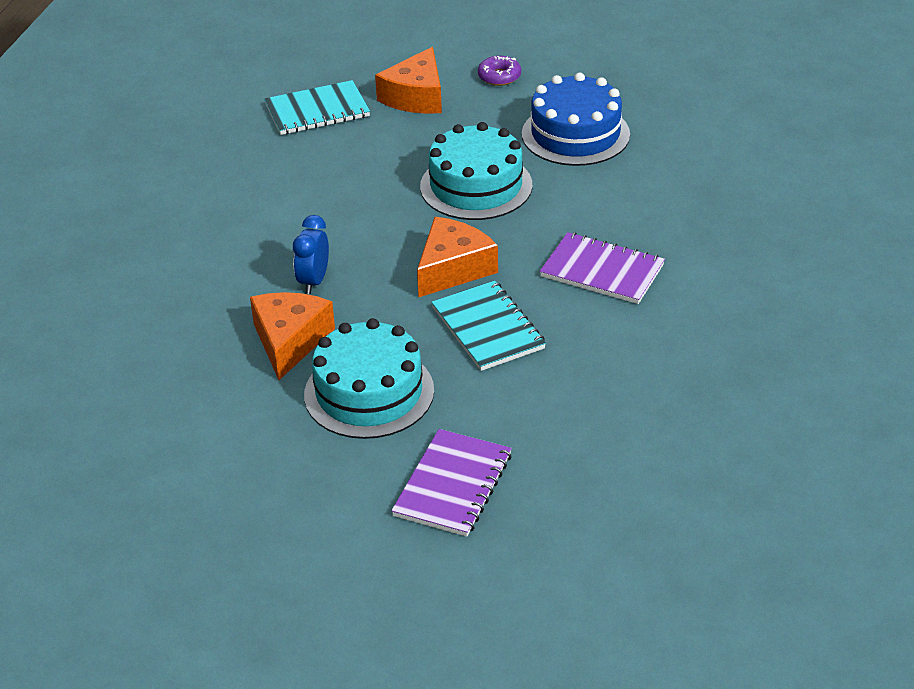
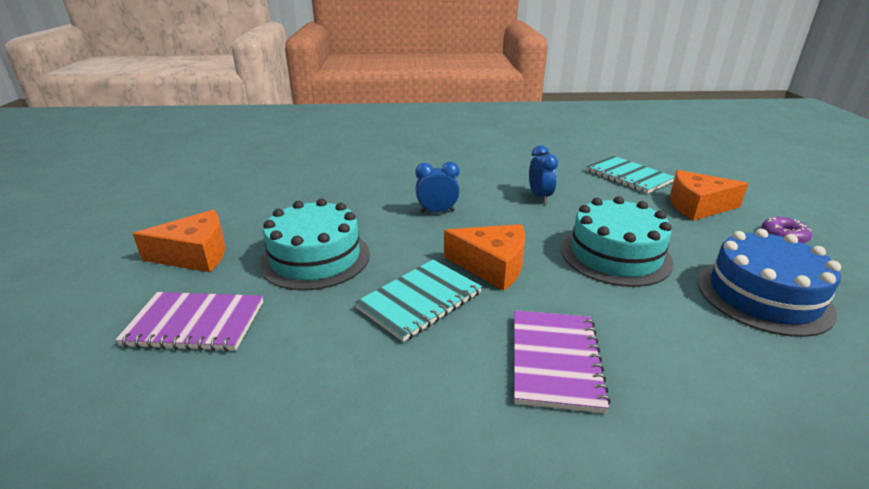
camera: 70 degrees right, 10 degrees down
orange cheese [250,292,335,380] -> orange cheese moved to [133,210,226,272]
none -> blue clock [529,145,558,204]

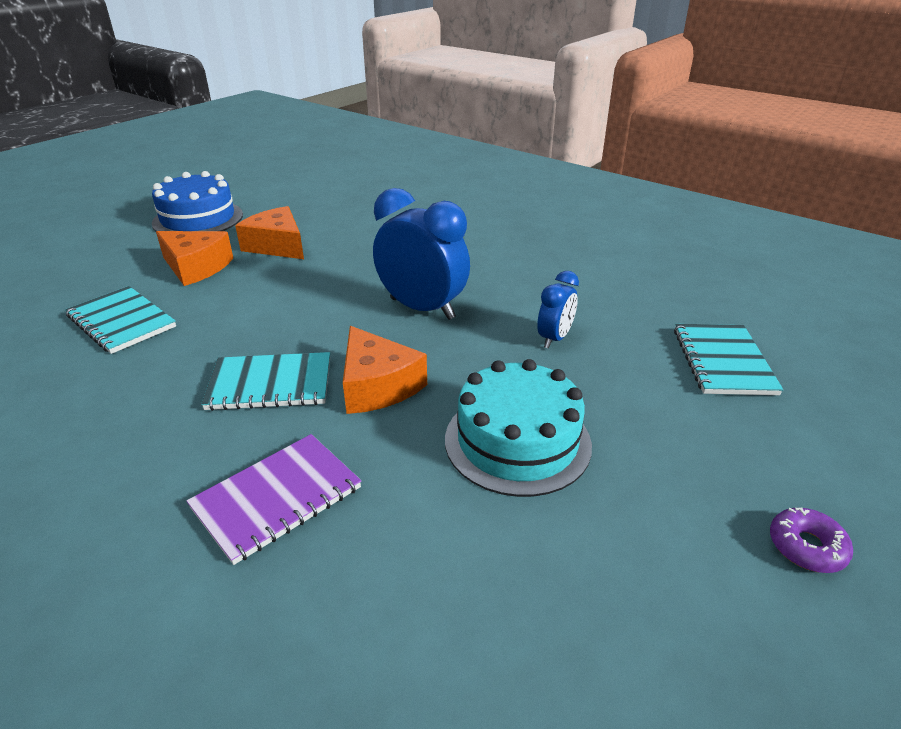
camera: 40 degrees right, 5 degrees up
purple notebook [115,292,263,351] -> turquoise notebook [65,286,176,354]
turquoise cake [259,199,370,290] -> none
blue clock [415,162,460,213] -> blue clock [373,188,470,320], size x1.86
orange cheese [670,170,749,221] -> orange cheese moved to [235,206,304,259]
blue cake [697,229,841,337] -> blue cake moved to [152,171,243,231]

